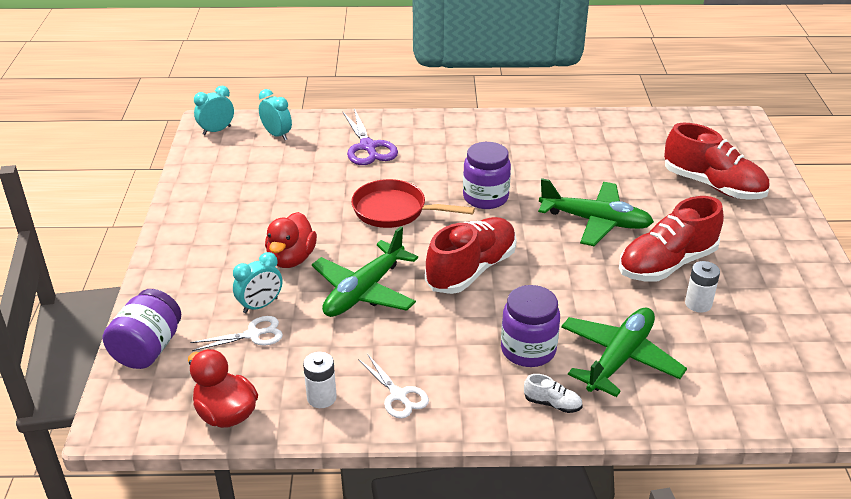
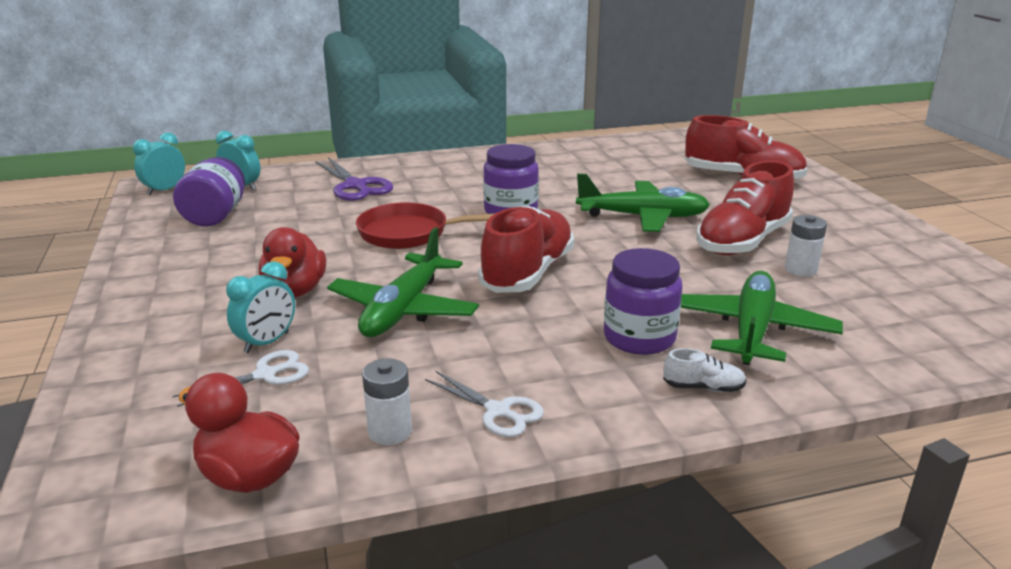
camera: 15 degrees left, 10 degrees down
purple jar [103,289,181,369] -> purple jar moved to [173,157,245,226]

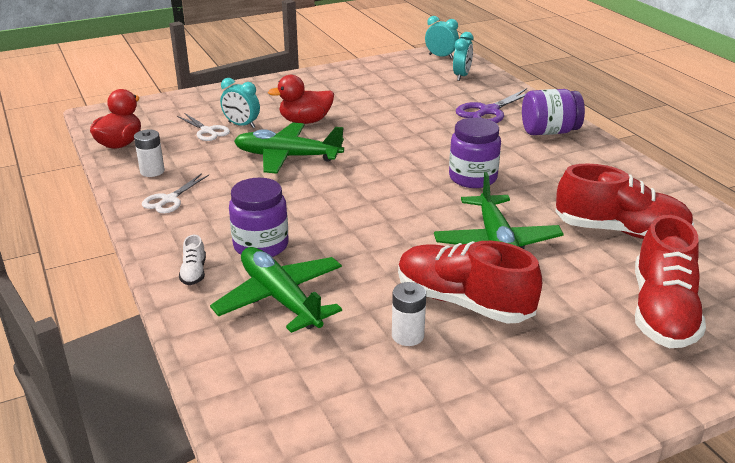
camera: 80 degrees right, 5 degrees up
purple jar [173,157,245,226] -> purple jar moved to [522,89,585,135]
red pan [356,202,494,249] -> none
red shoe [478,205,574,293] -> red shoe moved to [555,164,694,239]
green plane [681,271,843,365] -> green plane turned 135 degrees counterclockwise [210,247,342,333]

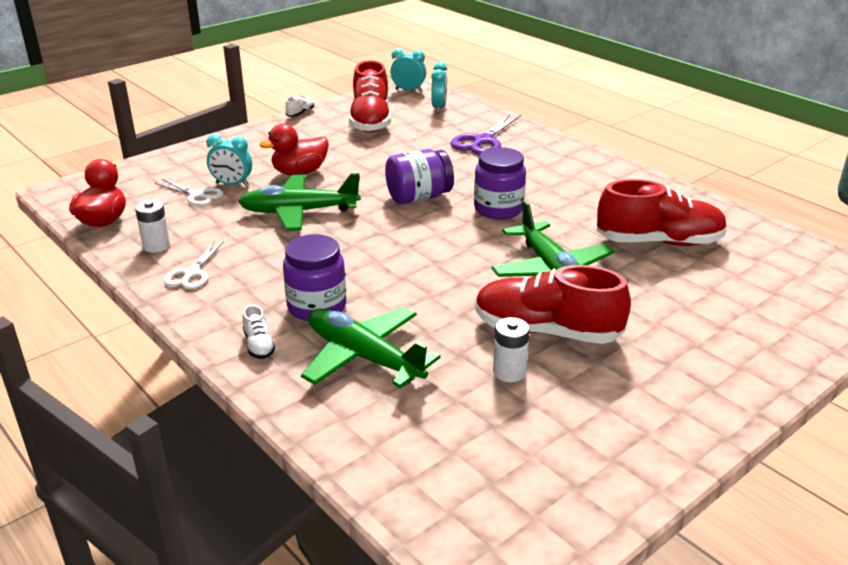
camera: 15 degrees left, 0 degrees up
purple jar [522,89,585,135] -> purple jar moved to [385,149,454,204]
red shoe [635,215,706,348] -> red shoe moved to [349,60,391,132]
none -> white shoe [285,95,314,117]

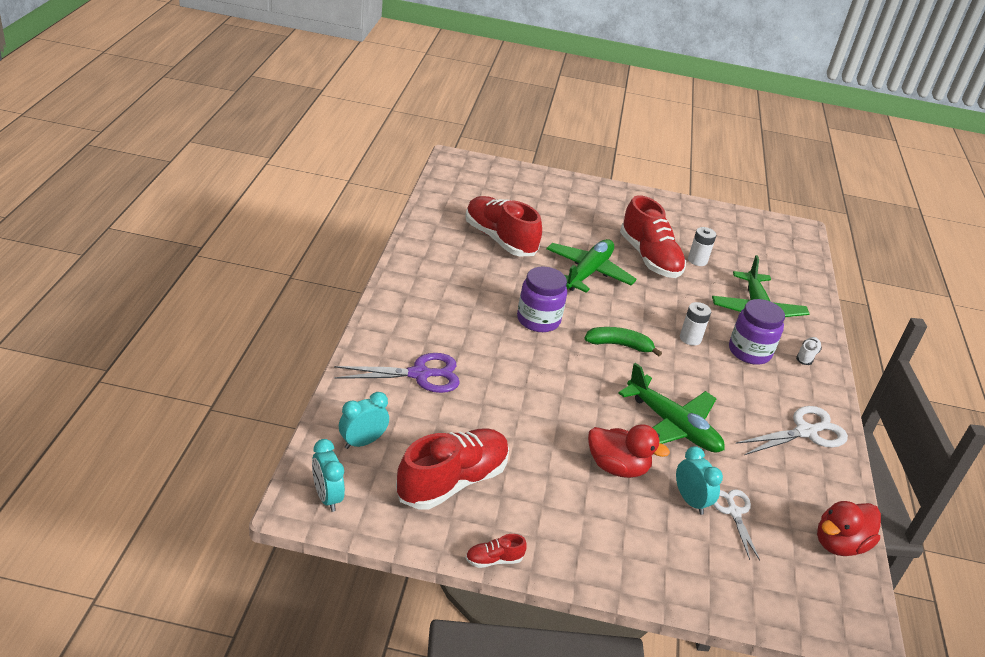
camera: 135 degrees left, 5 degrees up
white battery [135,200,170,253] -> white battery moved to [680,302,711,346]
white scissors [164,241,224,289] -> white scissors [736,406,848,455], size x1.53
white shoe [285,95,314,117] -> red shoe [466,534,527,568]
purple jar [385,149,454,204] -> none
none -> green banana [584,327,662,356]

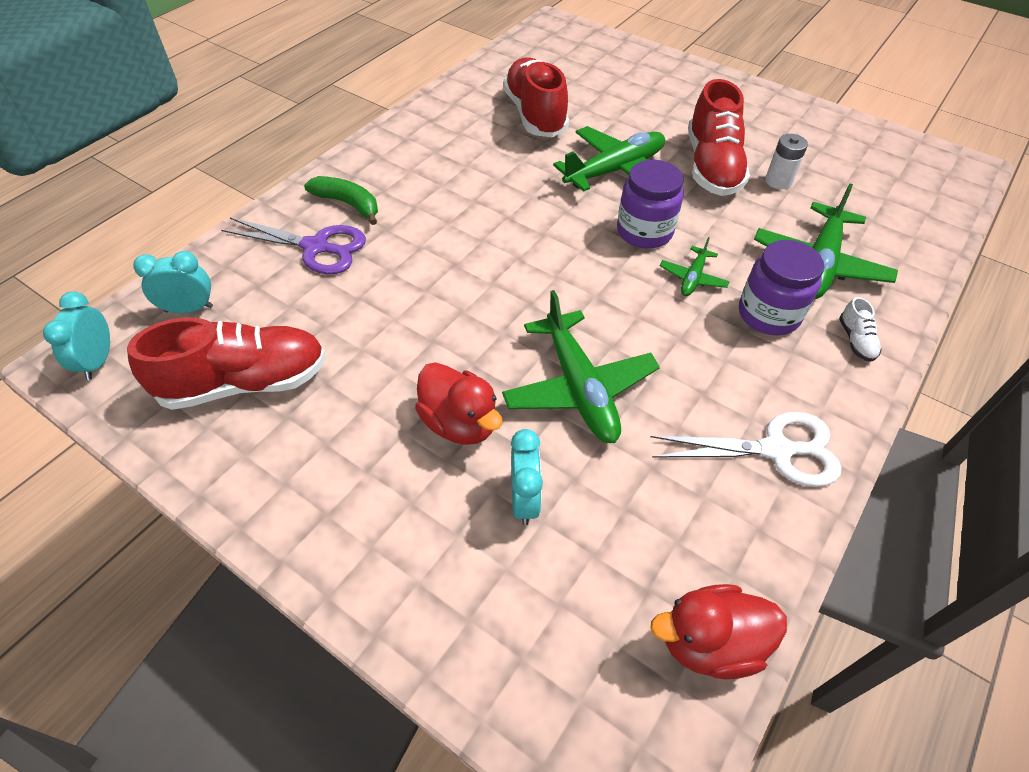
camera: 30 degrees right, 15 degrees up
red shoe [466,534,527,568] -> none
purple jar [517,266,567,332] -> purple jar moved to [617,160,684,249]
green banana [584,327,662,356] -> green banana moved to [304,176,378,225]
white battery [680,302,711,346] -> green plane [660,237,730,296]
white scissors [713,489,760,560] -> none
white shoe [796,337,822,365] -> white shoe turned 120 degrees clockwise [839,297,882,362]

